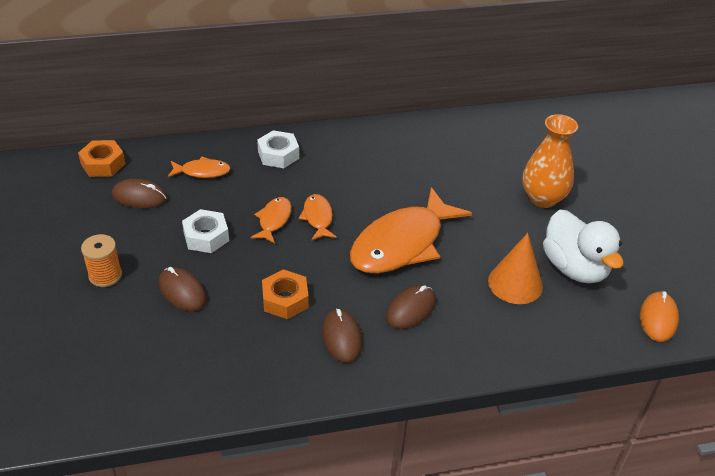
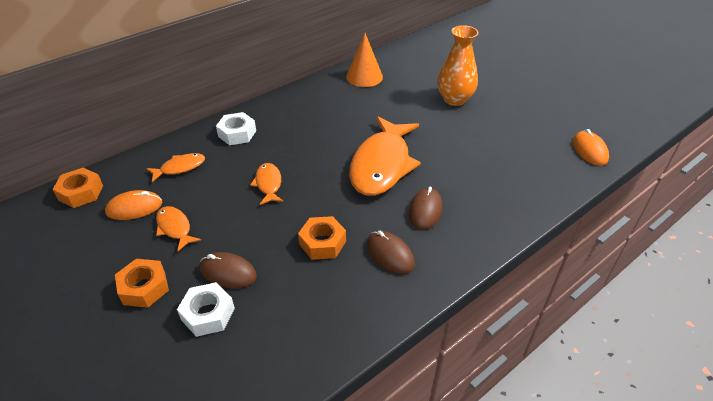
camera: 25 degrees left, 0 degrees up
orange spool [81,234,122,287] -> orange nut [115,259,169,308]
brown mouse [112,179,167,208] -> orange mouse [105,190,162,220]
white nut [182,209,229,253] -> white nut moved to [177,282,235,337]
orange fish [299,194,337,241] -> orange fish moved to [156,206,201,252]
orange cone [488,233,543,304] -> orange cone moved to [346,33,383,87]
white duck [543,210,624,283] -> none

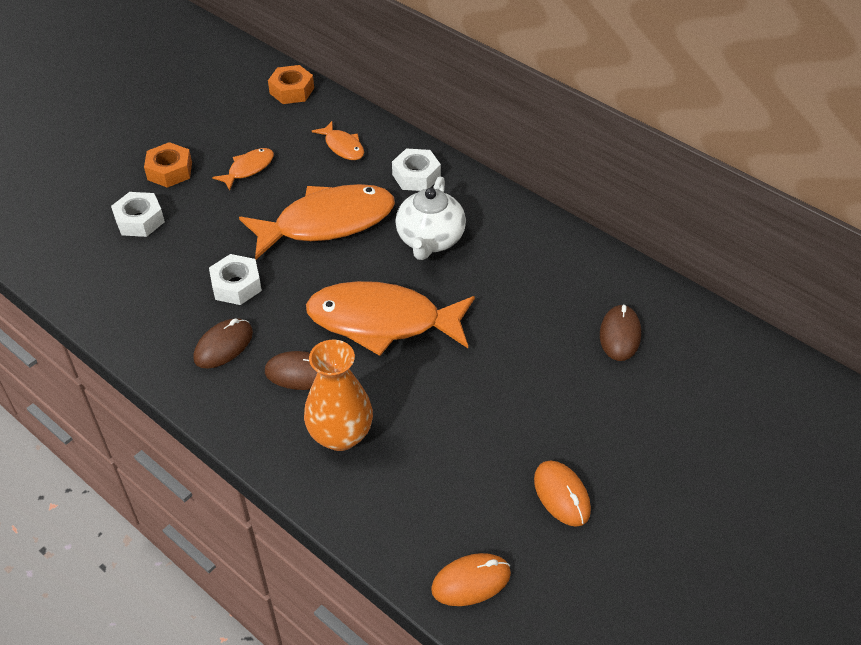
camera: 80 degrees right, 5 degrees up
orange mouse [105,190,162,220] -> orange mouse moved to [534,461,591,527]
brown mouse [200,252,257,288] -> brown mouse moved to [600,304,641,361]
orange fish [250,163,284,205] -> orange fish [239,184,395,260], size x2.17
orange nut [298,216,346,260] -> white nut [209,254,262,305]
orange cone [346,33,383,87] -> none
orange vase [437,25,479,106] -> orange vase moved to [304,340,373,451]
none -> white teapot [395,176,466,260]

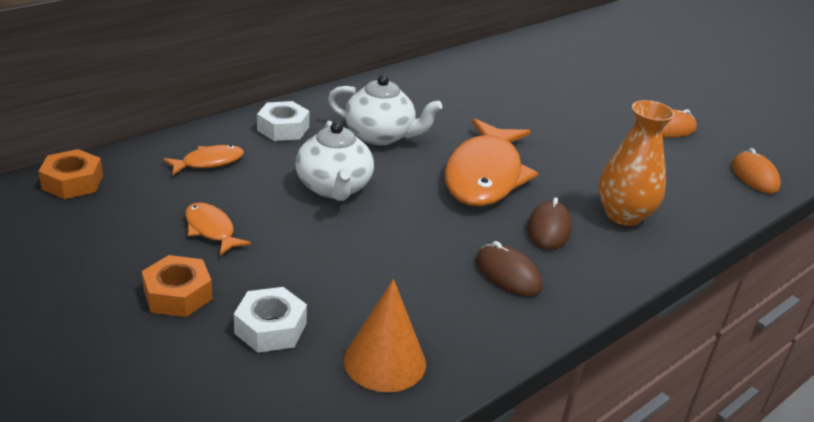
camera: 85 degrees left, 15 degrees down
white nut [209,254,262,305] -> none
orange fish [239,184,395,260] -> white teapot [295,121,374,201]
brown mouse [600,304,641,361] -> none
none -> orange cone [344,279,426,392]

